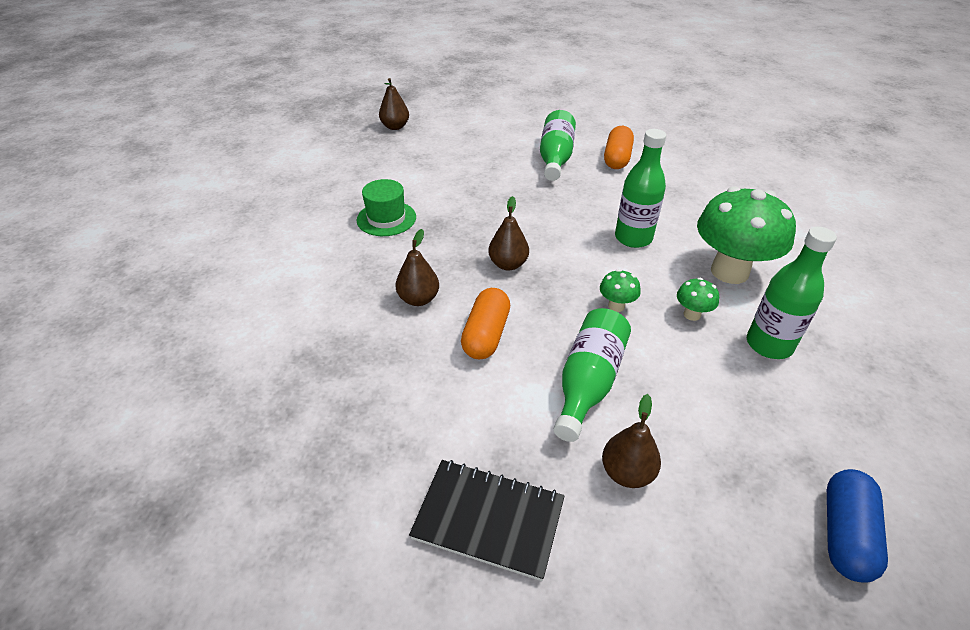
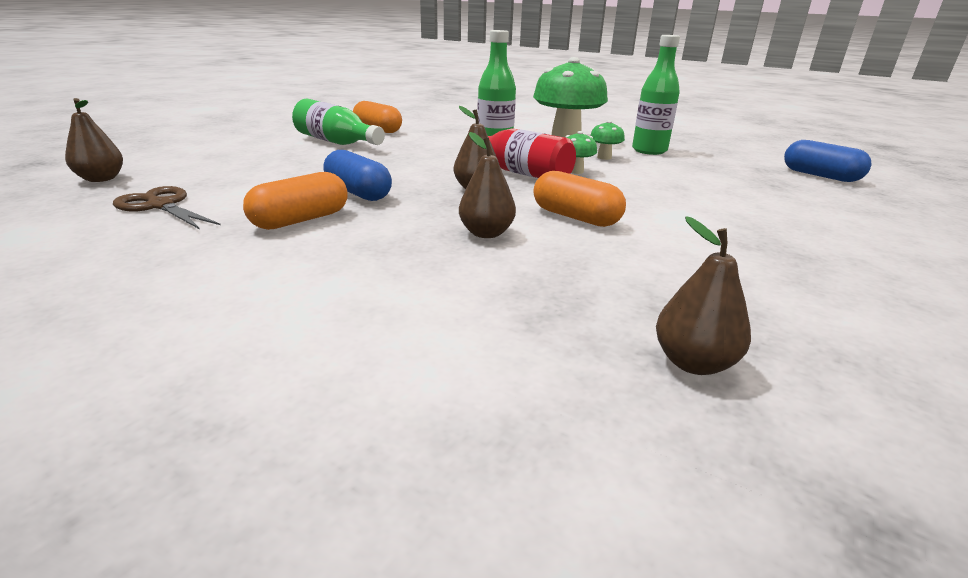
camera: 65 degrees left, 15 degrees down
green hat [357,179,416,236] -> orange capsule [243,172,348,230]
black notebook [409,460,565,581] -> none
green bottle [553,308,631,442] -> none
brown pear [602,394,661,488] -> brown pear moved to [656,216,751,375]
none -> brown scissors [113,186,220,229]
none -> blue capsule [323,150,392,201]
none -> red bottle [464,128,576,178]

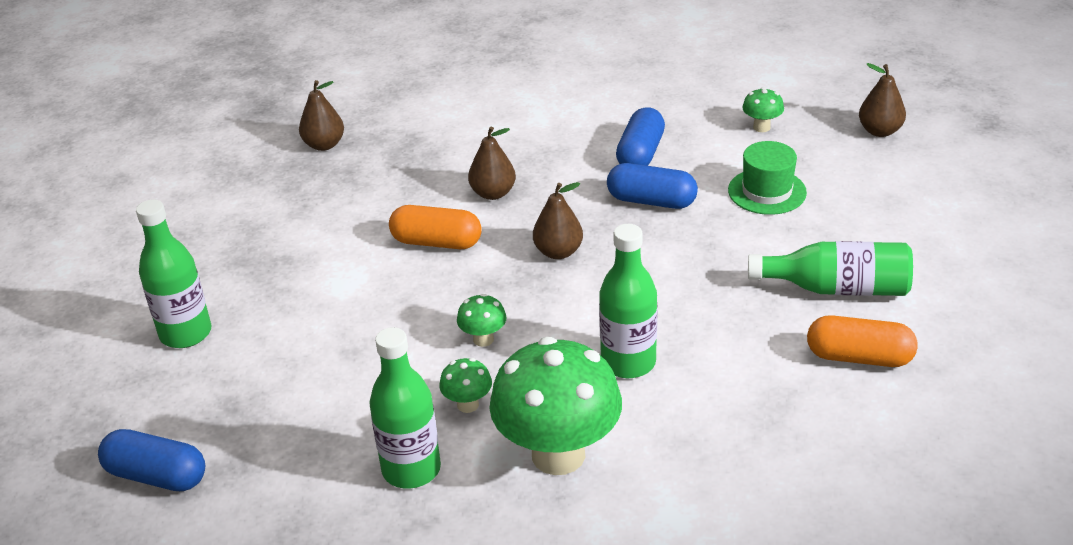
camera: 155 degrees right, 10 degrees up
brown scissors [113,186,220,229] -> green mushroom [742,87,784,132]
orange capsule [243,172,348,230] -> blue capsule [616,107,665,166]
red bottle [464,128,576,178] -> none
none -> green bottle [136,200,212,348]
none -> green hat [728,141,807,215]

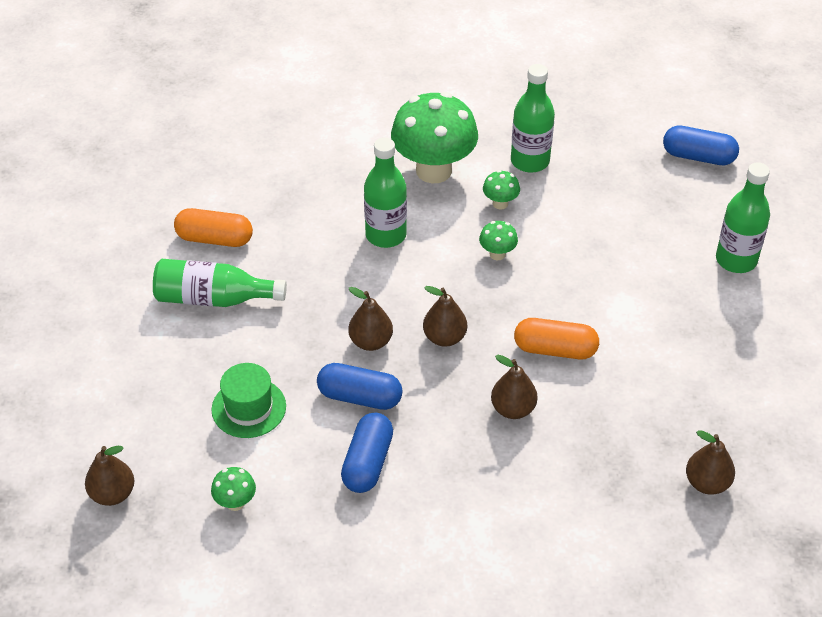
camera: 175 degrees right, 10 degrees up
none -> brown pear [349,287,393,351]

